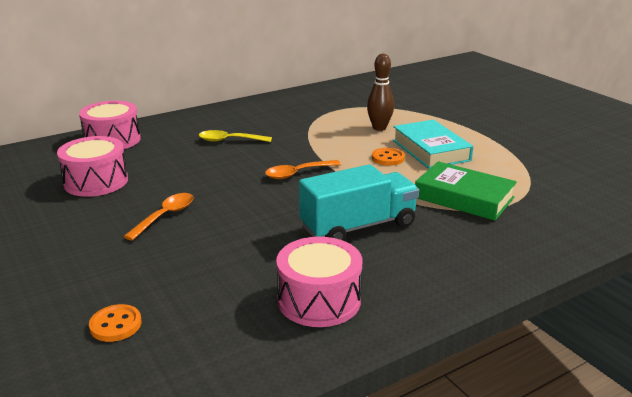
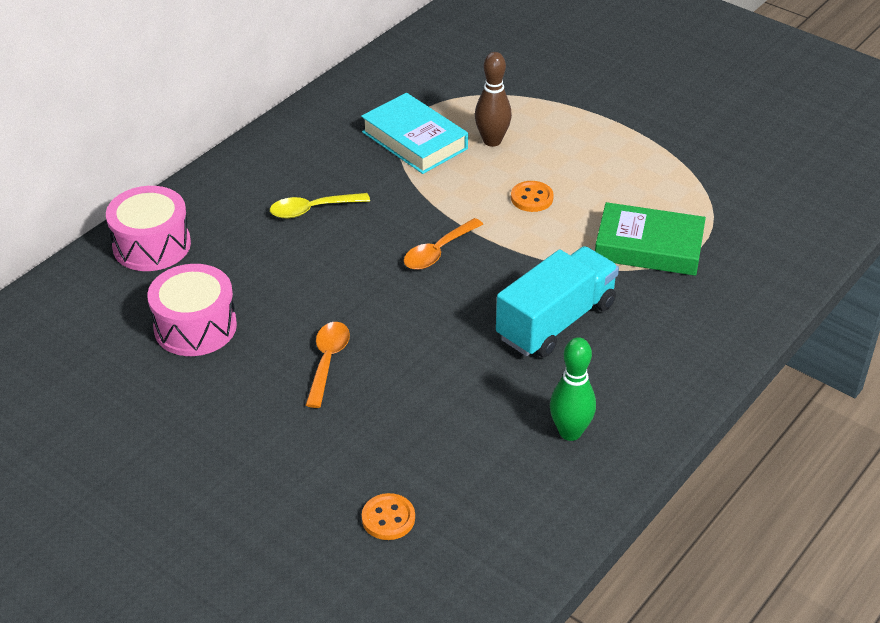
camera: 20 degrees left, 15 degrees up
pink drum [276,237,362,327] -> green bowling pin [550,337,596,441]
turquoise book [393,120,473,169] -> turquoise book moved to [361,93,468,174]

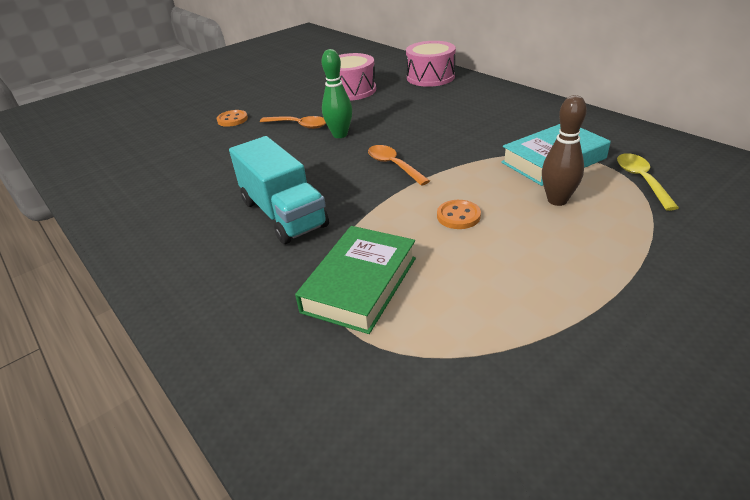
camera: 105 degrees right, 5 degrees down
yellow spoon [270,193,370,218] -> yellow spoon moved to [617,153,679,211]
orange button [362,493,415,540] -> orange button moved to [216,110,248,127]
green bowling pin [550,337,596,441] -> green bowling pin moved to [322,49,352,138]

